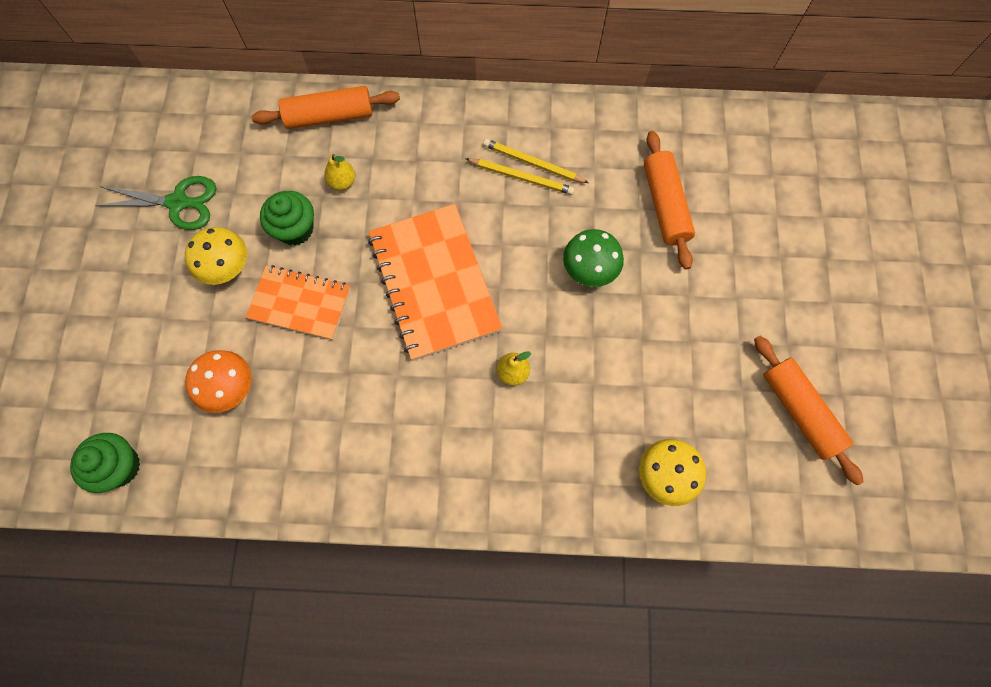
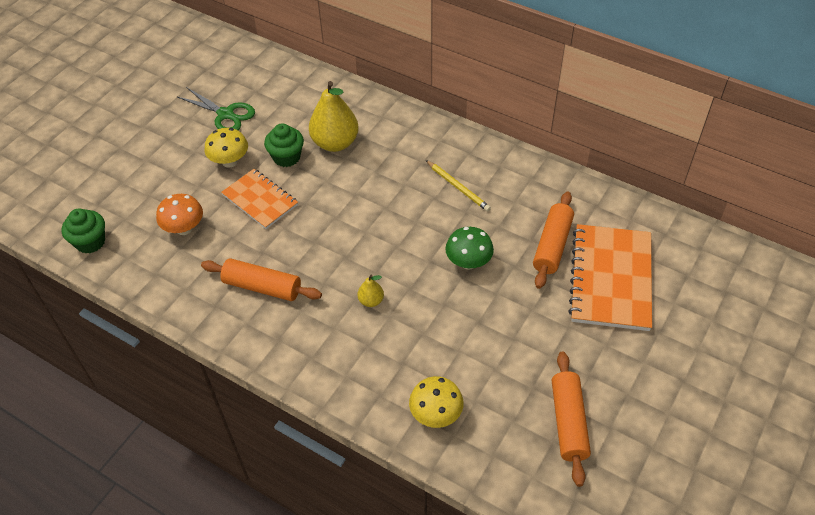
camera: 30 degrees right, 20 degrees down
orange rolling pin [252,86,400,129] -> orange rolling pin moved to [201,258,322,301]
yellow pear [324,154,355,191] -> yellow pear [309,81,359,152], size x2.15
orange notebook [368,204,502,361] -> orange notebook moved to [569,224,652,331]
yellow pencil [483,139,589,183] -> none

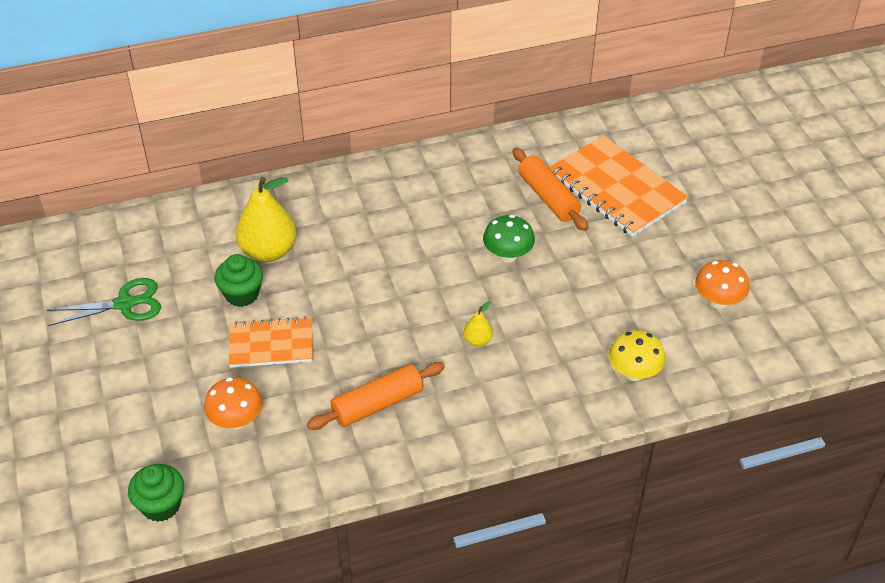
camera: 50 degrees left, 5 degrees down
yellow mushroom [205,128,248,168] -> none
yellow pencil [426,160,491,211] -> none
orange rolling pin [552,351,591,487] -> orange mushroom [695,260,750,309]

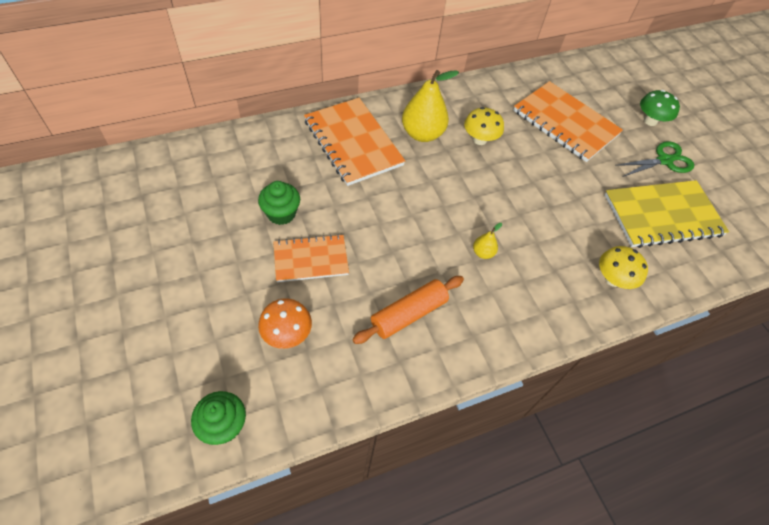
camera: 10 degrees left, 10 degrees up
green scissors [46,278,161,326] -> green scissors moved to [615,141,694,177]
yellow pear [236,177,296,262] -> yellow pear moved to [402,70,459,142]
green mushroom [483,215,535,263] -> green mushroom moved to [640,90,680,126]
orange rolling pin [513,148,589,231] -> none
orange mushroom [695,260,750,309] -> yellow notebook [605,180,729,248]
none -> orange notebook [304,98,405,186]
none -> yellow mushroom [464,107,504,145]

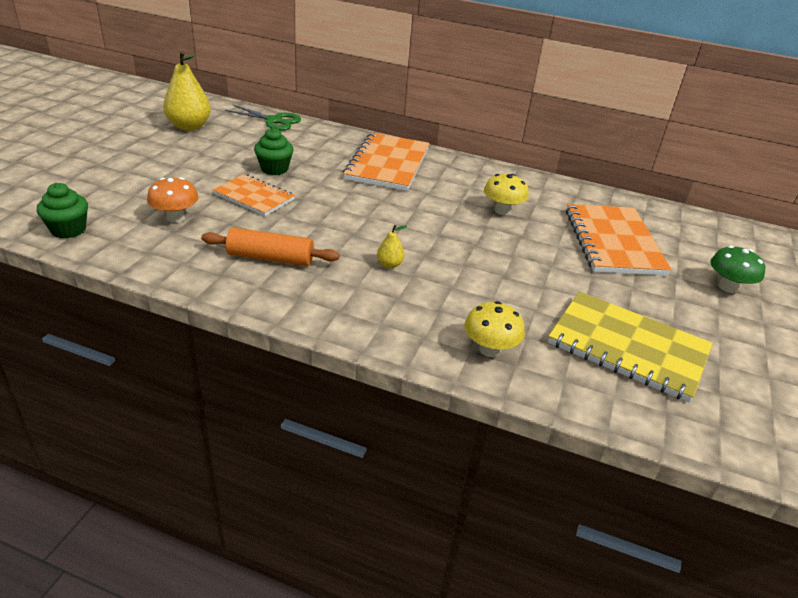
camera: 45 degrees right, 20 degrees down
yellow pear [402,70,459,142] -> yellow pear moved to [163,51,211,131]
green scissors [615,141,694,177] -> green scissors moved to [225,105,301,131]

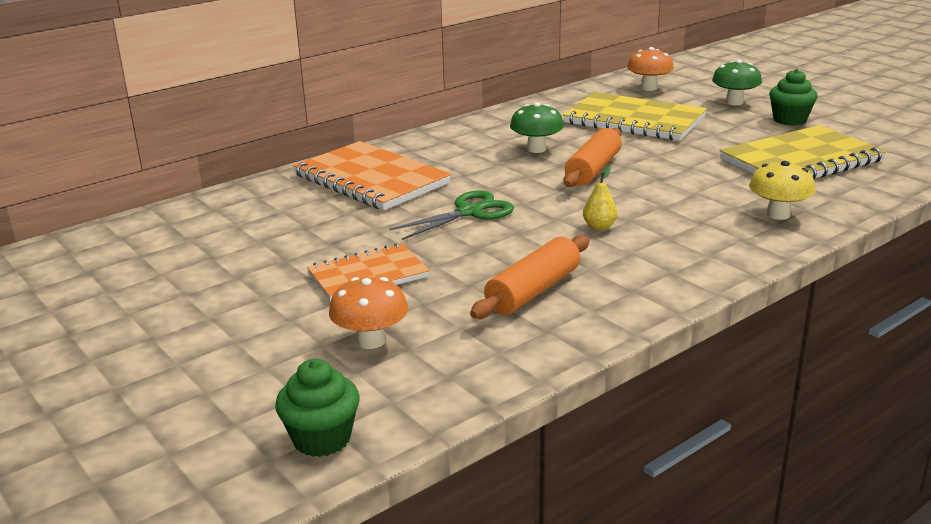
camera: 55 degrees left, 10 degrees down
yellow pear [163,51,211,131] -> none
green scissors [225,105,301,131] -> green scissors moved to [389,190,514,240]
green cupcake [254,128,294,175] -> green cupcake moved to [769,69,818,125]
yellow mushroom [484,174,529,215] -> green mushroom [510,102,564,153]
orange notebook [566,204,672,276] -> yellow notebook [563,92,707,141]
none -> orange rolling pin [563,128,622,187]
none -> orange mushroom [627,47,674,91]

